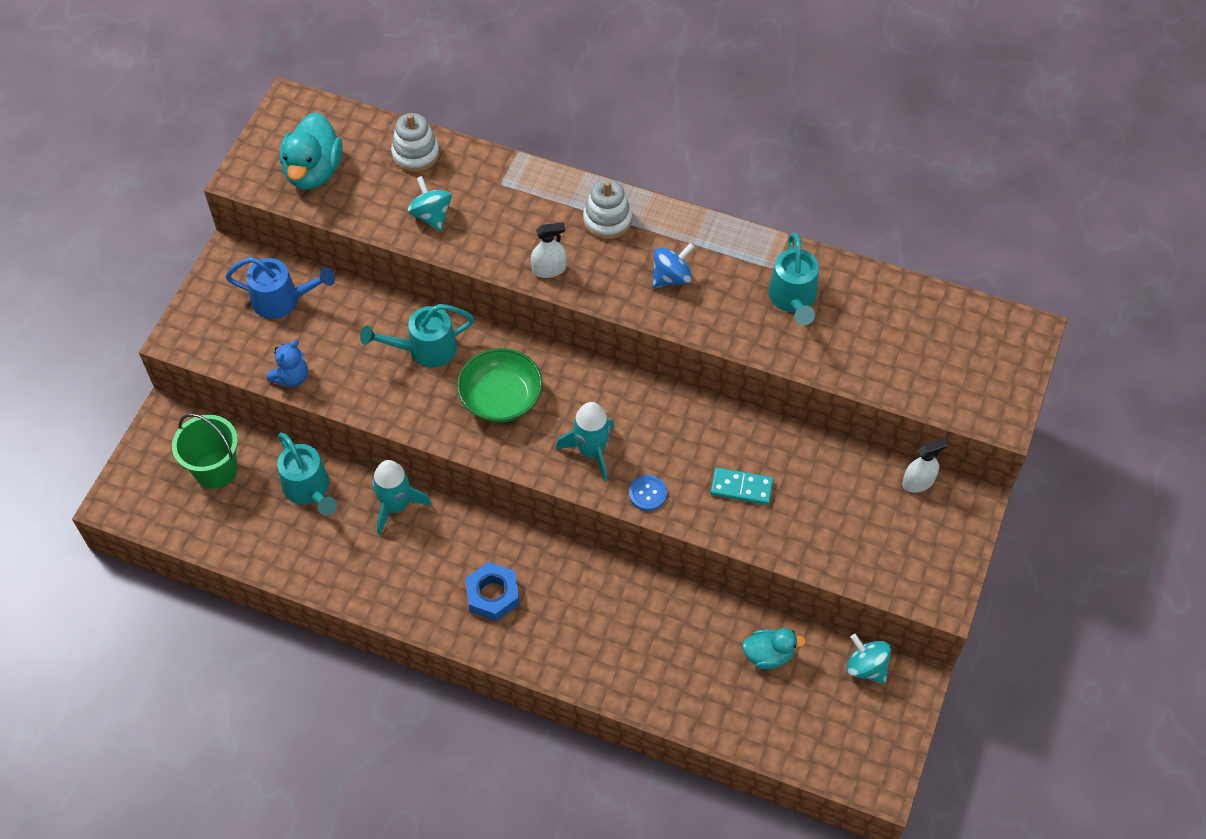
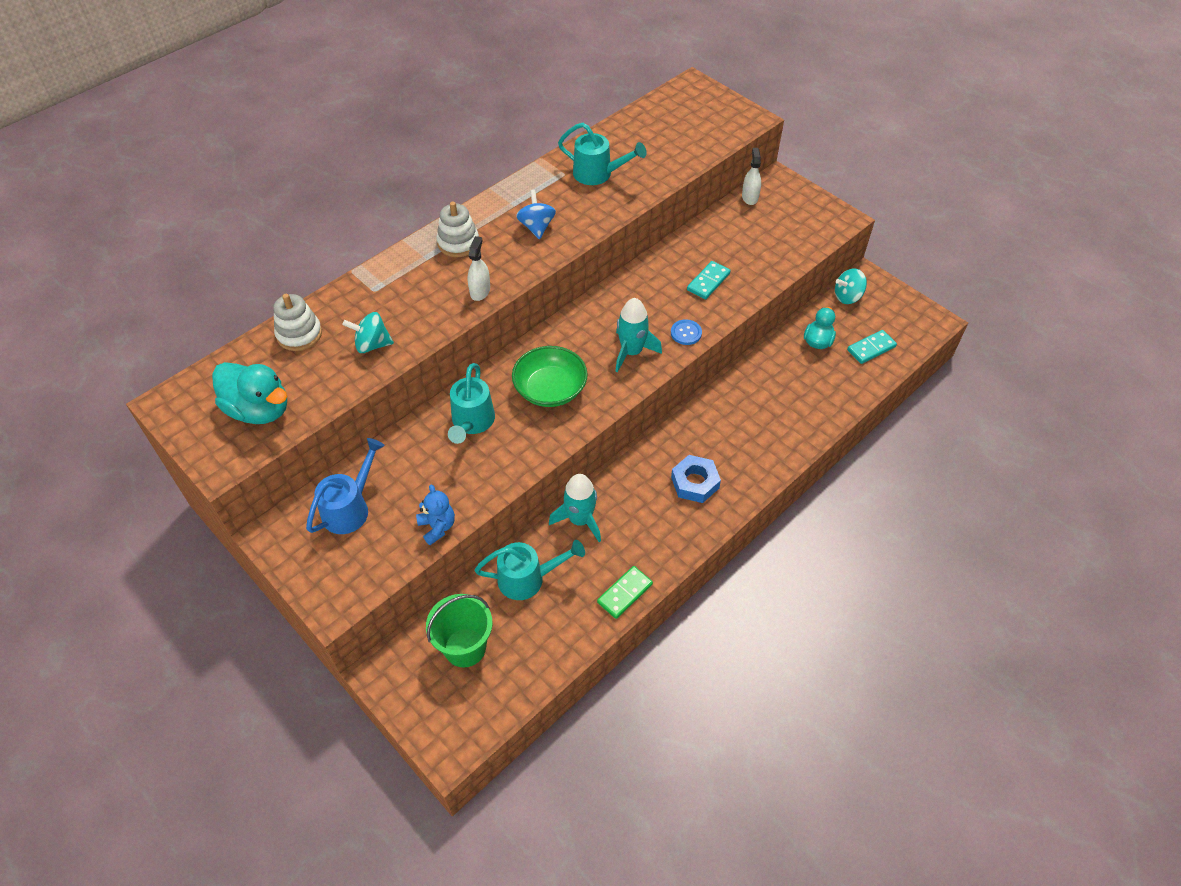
camera: 65 degrees left, 5 degrees down
none -> green domino [597,566,653,619]
none -> turquoise domino [847,330,897,364]

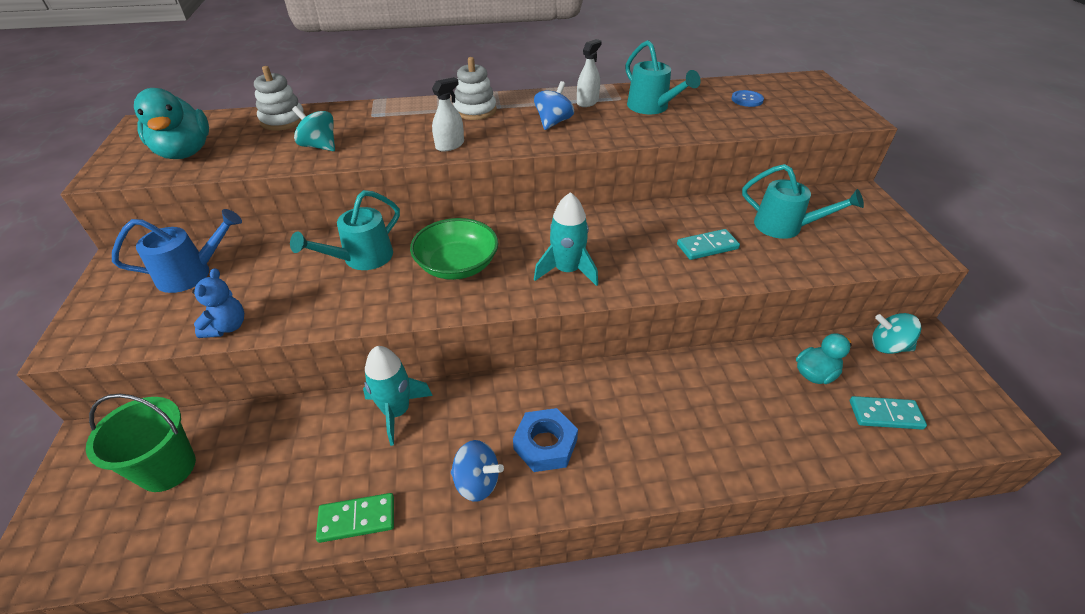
camera: 35 degrees right, 10 degrees down
turquoise watering can [474,540,585,600] -> turquoise watering can moved to [742,164,864,239]
blue button [671,319,702,345] -> blue button moved to [731,90,764,107]
white spray bottle [742,148,761,205] -> white spray bottle moved to [577,39,602,107]
none -> blue spinning top [451,440,504,502]

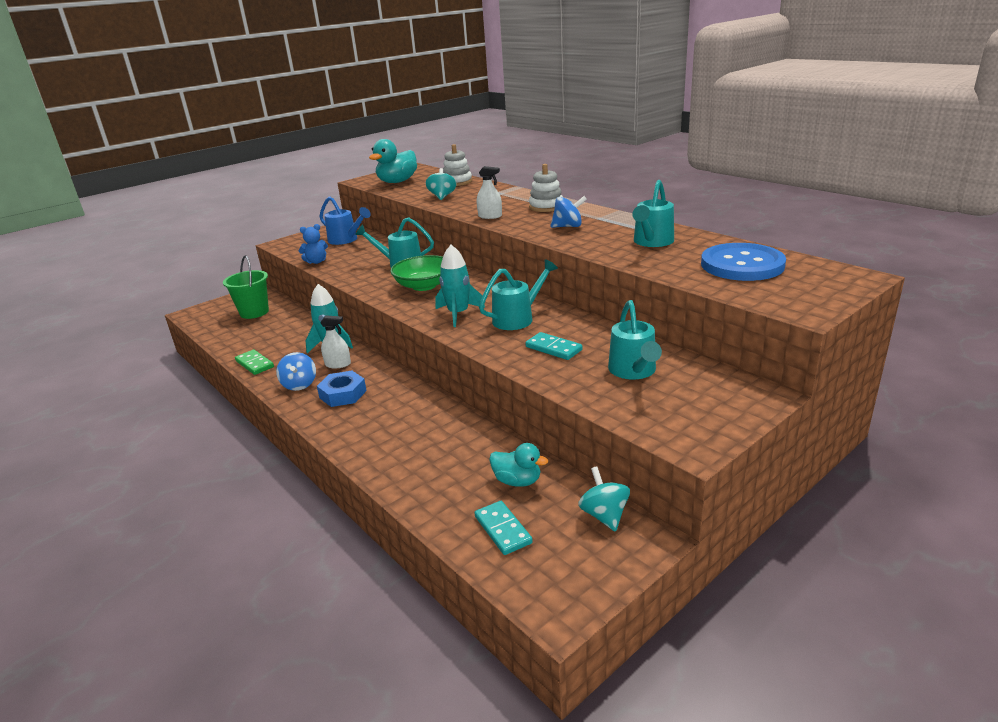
camera: 60 degrees right, 15 degrees down
white spray bottle [577,39,602,107] -> white spray bottle moved to [320,315,351,368]
blue button [731,90,764,107] -> blue button [701,243,786,281], size x2.34
none -> turquoise watering can [479,259,558,330]

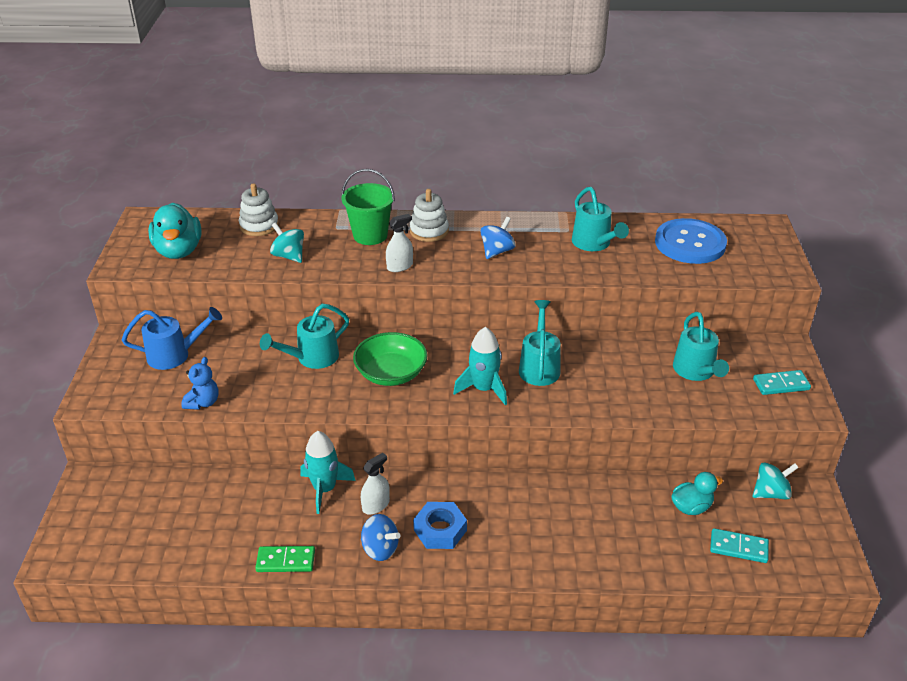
camera: 50 degrees left, 10 degrees up
green bucket [223,255,269,319] -> green bucket moved to [342,169,395,245]
turquoise domino [525,332,583,360] -> turquoise domino moved to [753,370,811,395]
turquoise spinning top [578,466,630,532] -> turquoise spinning top turned 135 degrees clockwise [752,462,799,499]
turquoise watering can [608,300,662,380] -> turquoise watering can turned 45 degrees clockwise [673,312,729,381]

